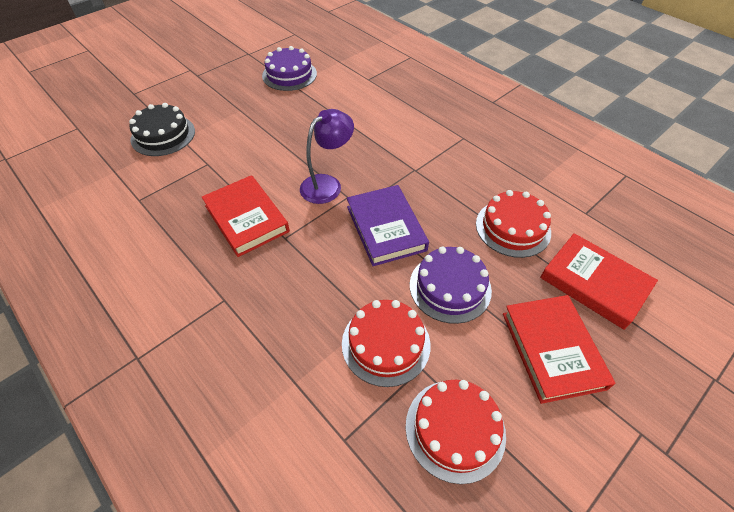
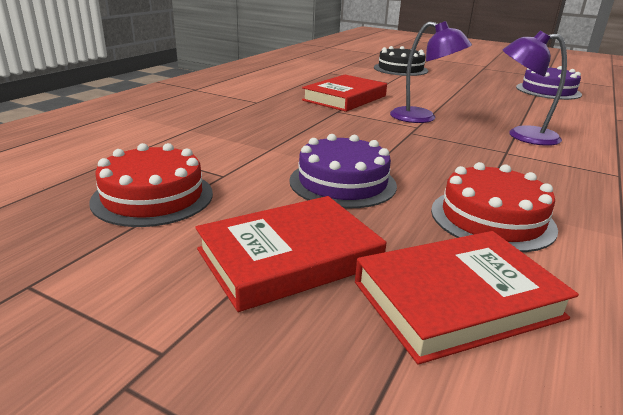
camera: 70 degrees right, 25 degrees down
red cake [342,300,430,387] -> none
purple book [347,185,429,266] -> none
red book [540,233,658,330] -> red book turned 45 degrees clockwise [355,231,579,365]
none -> purple lamp [503,30,567,146]

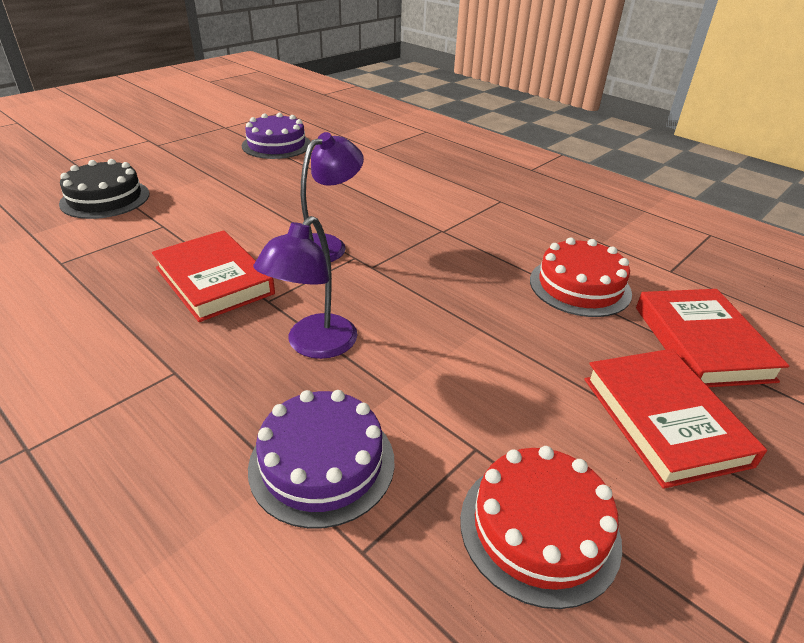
camera: 75 degrees left, 10 degrees up
purple cake [289,134,397,208] -> purple cake moved to [248,390,394,529]
purple lamp [503,30,567,146] -> purple lamp moved to [253,216,357,359]

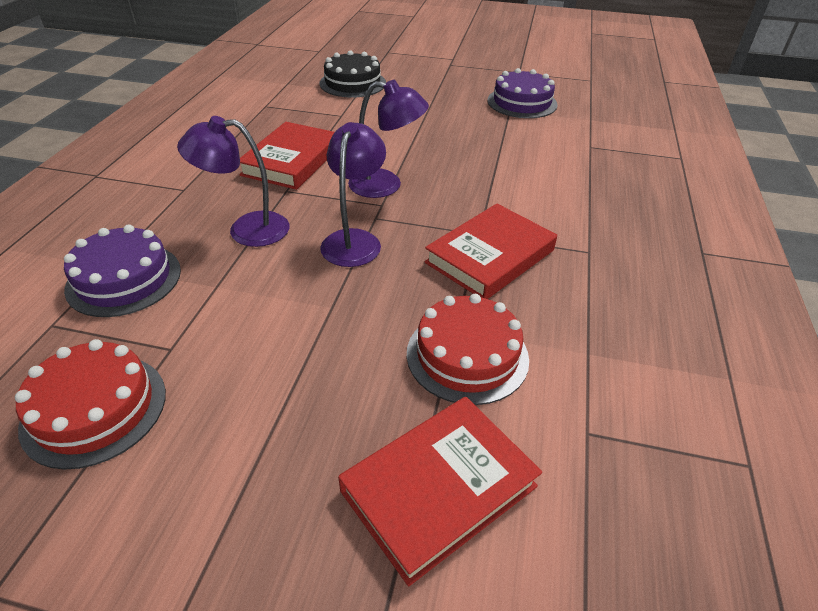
camera: 60 degrees right, 5 degrees up
red book [584,349,767,489] -> red book moved to [425,204,557,299]
none -> purple lamp [320,122,386,267]

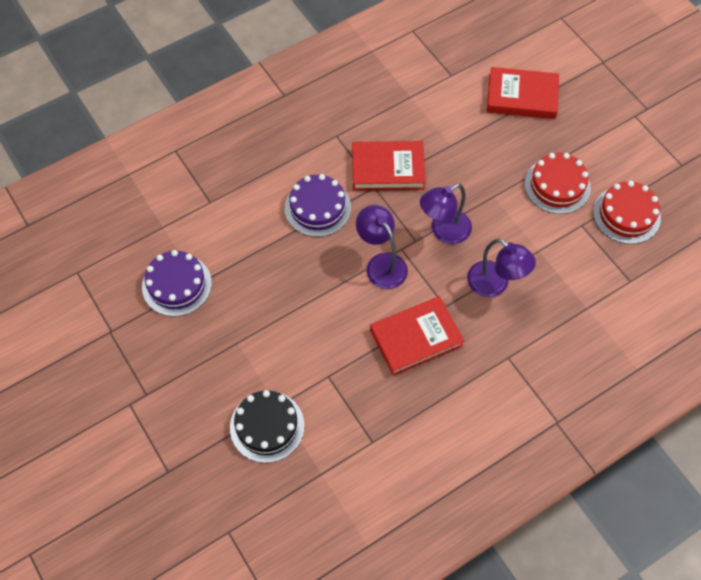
camera: 135 degrees left, 20 degrees up
purple cake [64,225,181,317] -> purple cake moved to [285,174,351,237]
red cake [407,294,529,405] -> red cake moved to [524,153,591,214]

